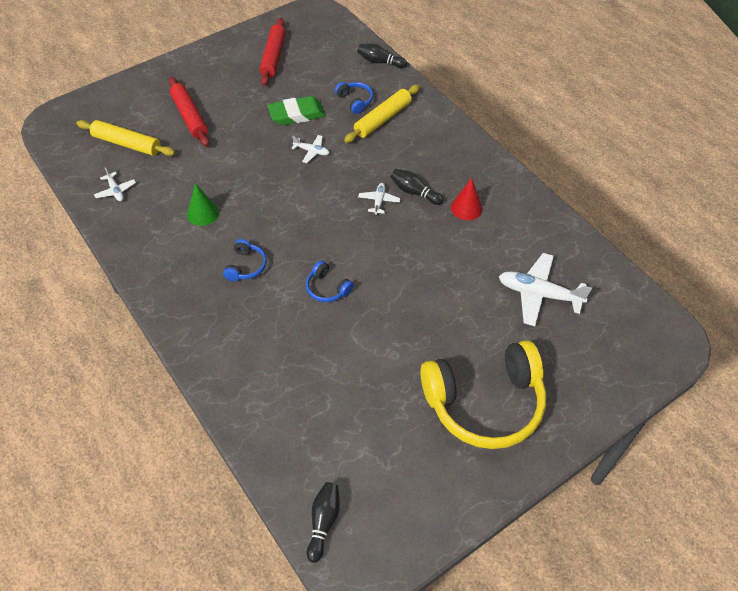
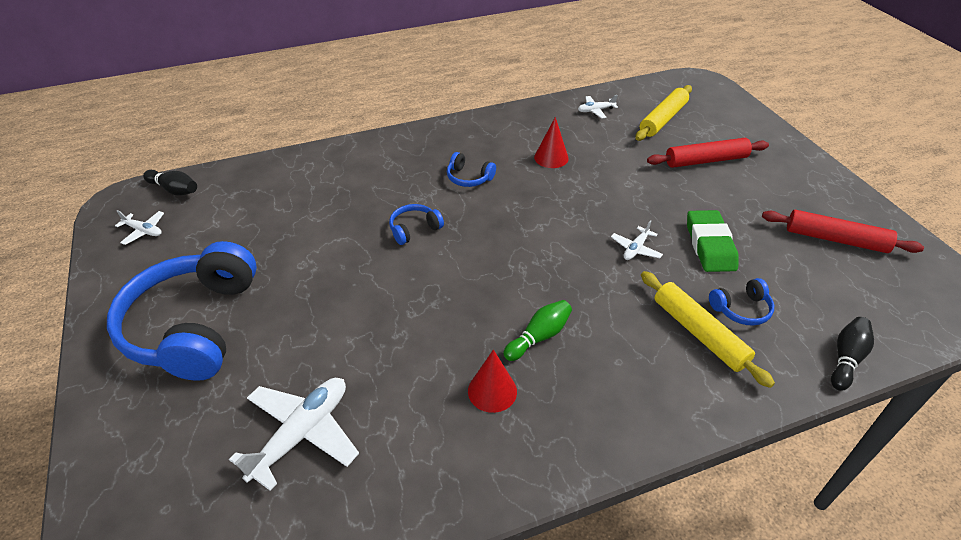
camera: 105 degrees right, 10 degrees down
green cone [187,183,219,226] -> red cone [534,117,569,168]
white plane [358,183,401,215] -> white plane moved to [115,210,164,245]
black bowling pin [391,169,444,205] -> green bowling pin [503,300,572,361]
yellow headphones [420,340,546,449] -> blue headphones [107,241,257,381]

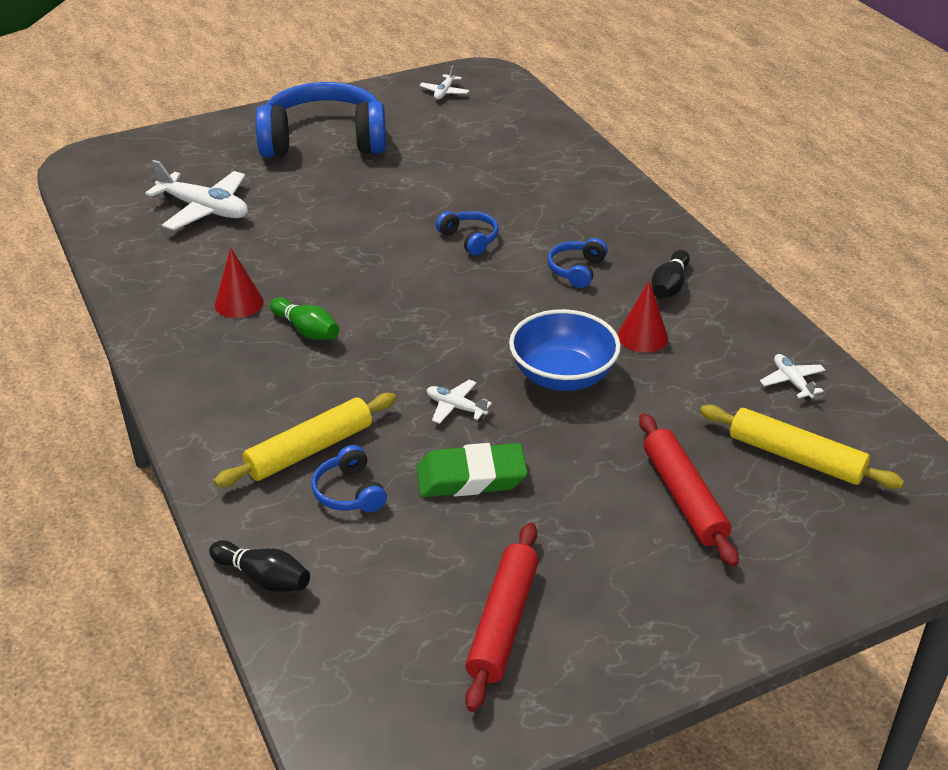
camera: 85 degrees right, 5 degrees down
black bowling pin [143,170,197,196] -> black bowling pin moved to [651,250,690,299]
none -> blue bowl [509,309,621,391]

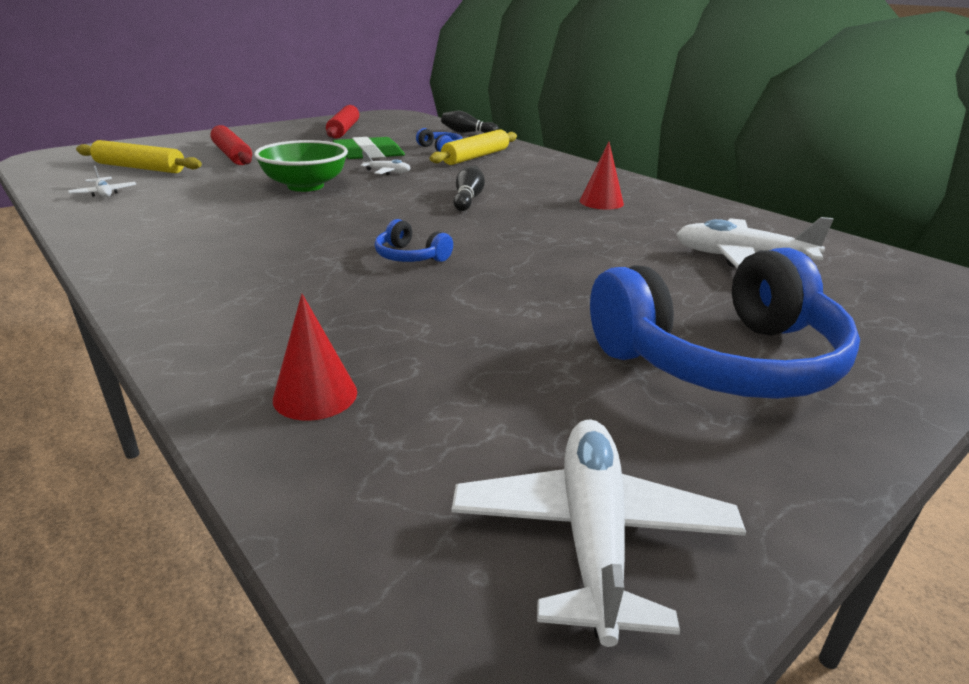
camera: 165 degrees right, 10 degrees down
green bowling pin [270,297,339,340] -> none
white plane [419,65,469,100] -> white plane [452,420,746,647], size x1.96
blue bowl [509,309,621,391] -> green bowl [254,140,348,192]
blue headphones [548,238,608,288] -> none
red cone [618,281,668,352] -> red cone moved to [273,294,357,421]
black bowling pin [651,250,690,299] -> black bowling pin moved to [453,165,485,211]

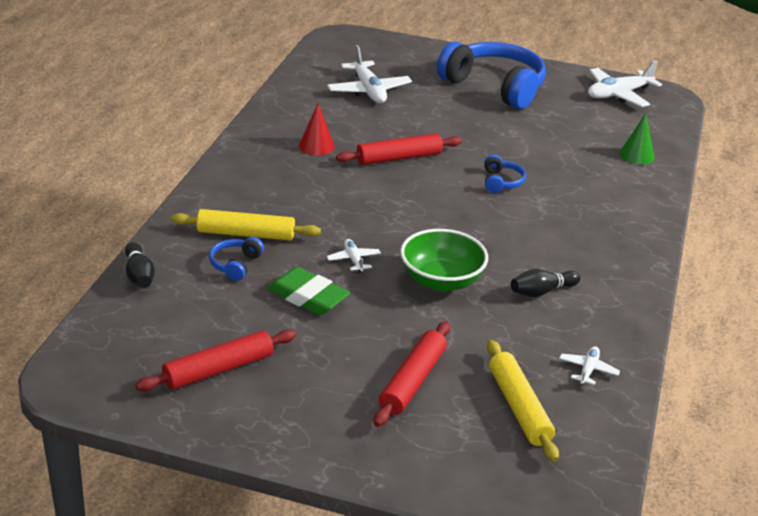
camera: 125 degrees left, 5 degrees up
red cone [273,294,357,421] -> green cone [619,113,655,165]
black bowling pin [453,165,485,211] -> black bowling pin moved to [511,269,580,297]
none -> red rolling pin [336,133,462,165]

